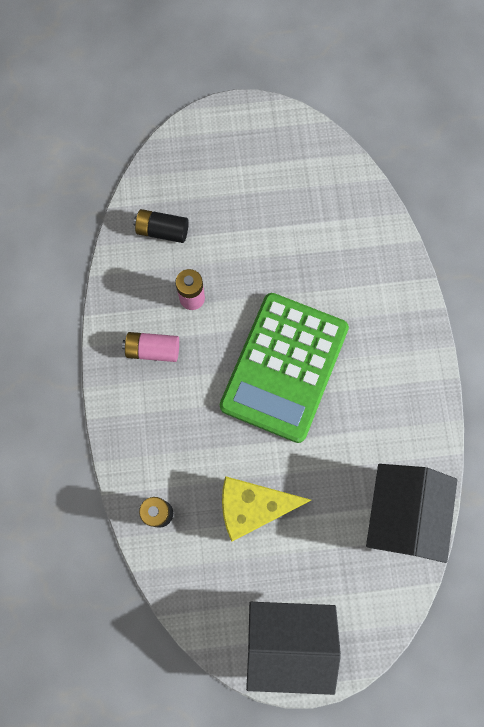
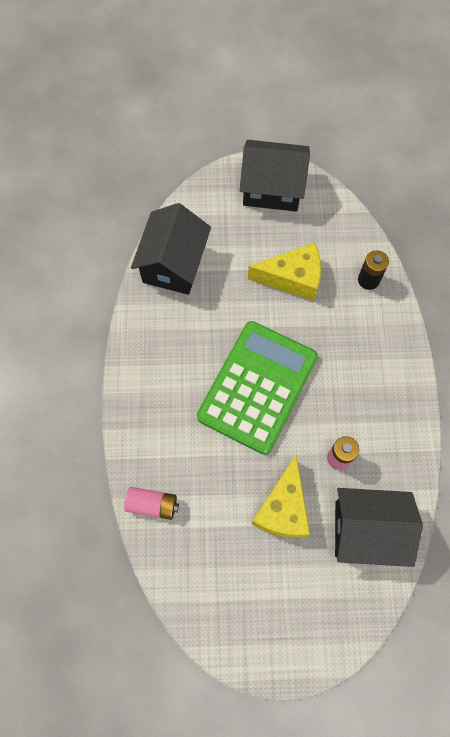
camera: 175 degrees left, 5 degrees down
pink battery [122,332,179,362] -> pink battery moved to [124,487,179,520]
black battery [133,209,189,243] -> black house [335,488,423,567]
none -> yellow cheese [252,455,310,538]

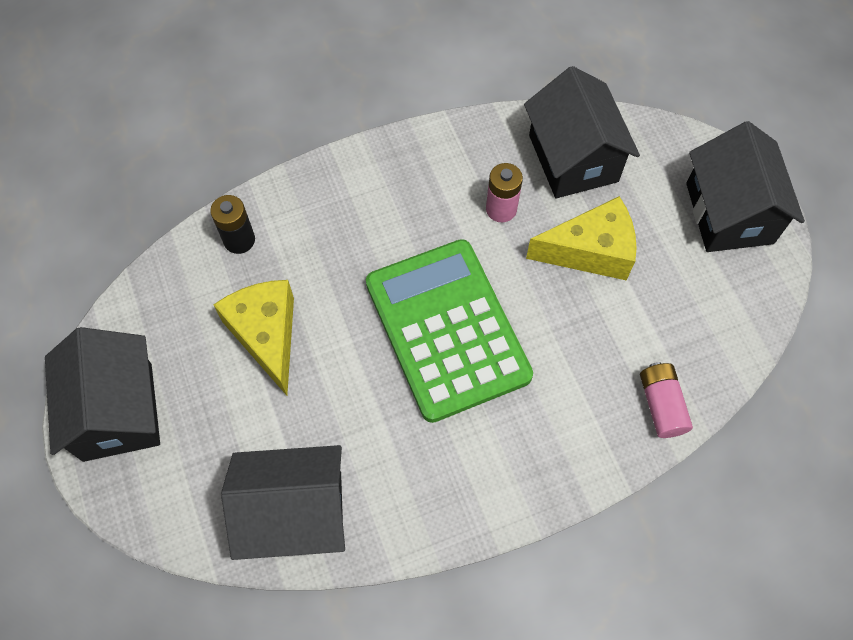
camera: 110 degrees left, 5 degrees down
green calculator [197,321,318,455] -> green calculator turned 60 degrees clockwise [366,239,533,423]
none -> black house [686,121,805,252]

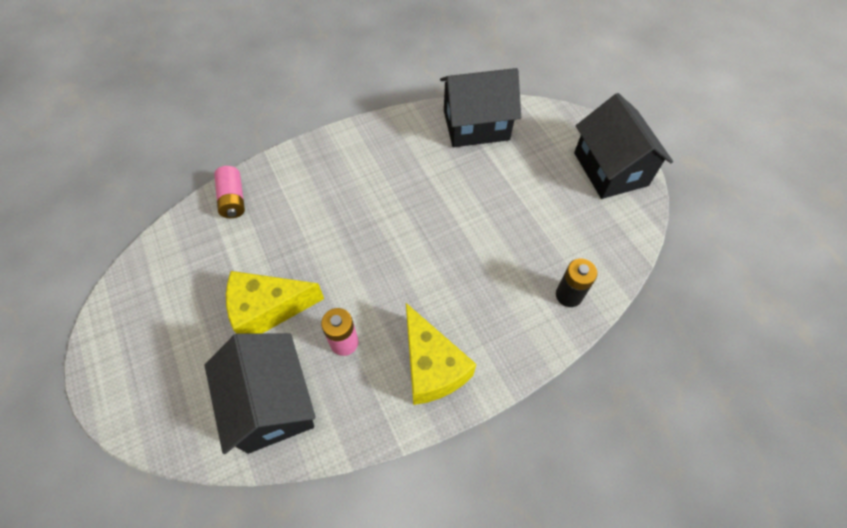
camera: 175 degrees right, 5 degrees down
yellow cheese [214,280,294,396] -> yellow cheese moved to [406,303,477,405]
green calculator [366,239,533,423] -> none
black house [686,121,805,252] -> none

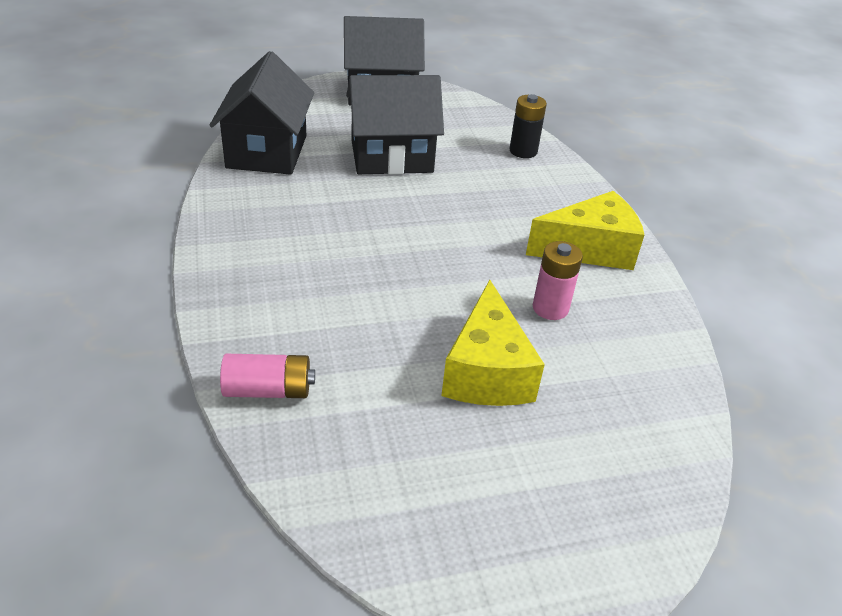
camera: 80 degrees left, 20 degrees down
black house [205,333,316,454] -> black house moved to [346,75,444,175]

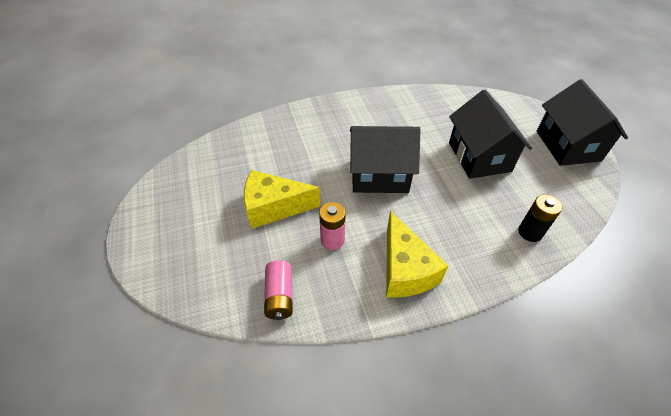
camera: 90 degrees right, 10 degrees up
black house [209,51,314,175] -> black house moved to [350,126,421,193]
pink battery [220,354,315,398] -> pink battery moved to [264,260,293,320]

